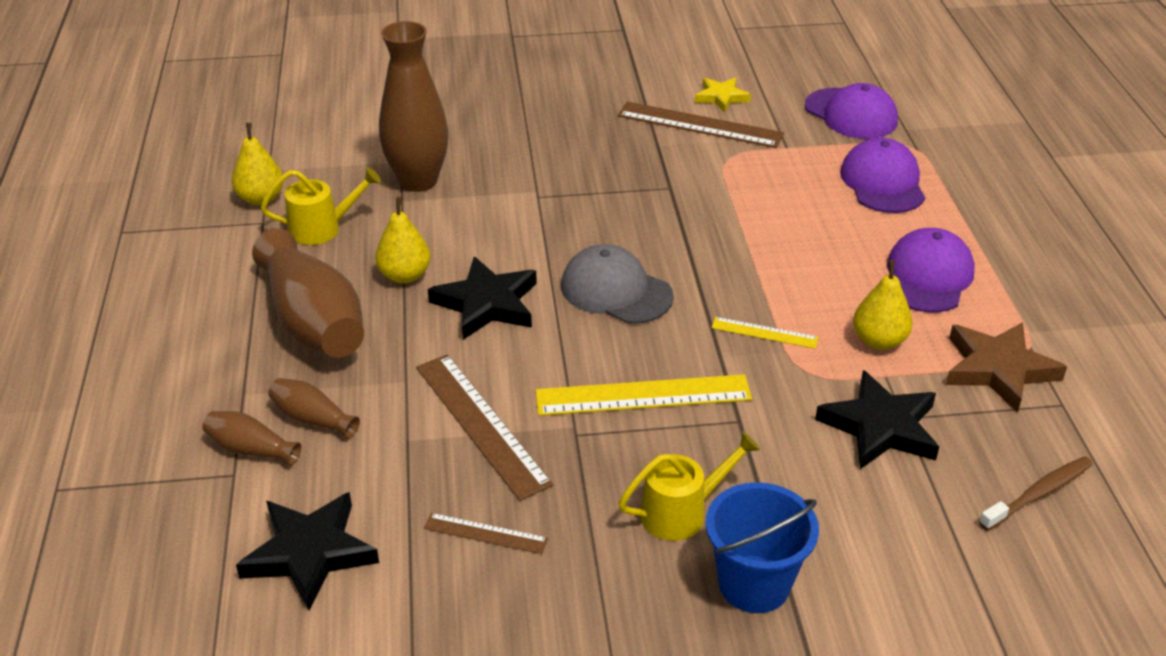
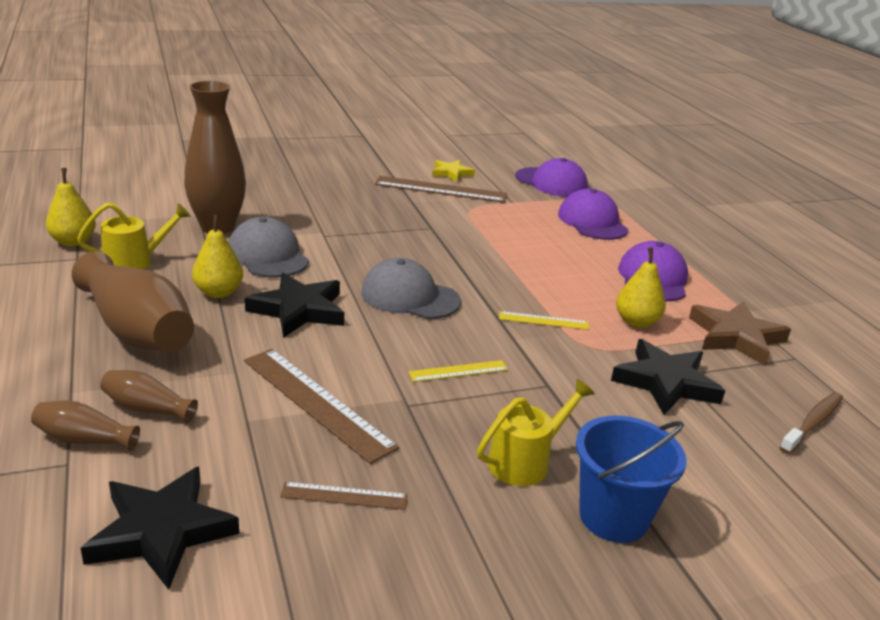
camera: 15 degrees left, 10 degrees down
yellow ruler [535,374,752,416] -> yellow ruler [408,360,508,382], size x0.52
none -> grey cap [228,217,309,277]

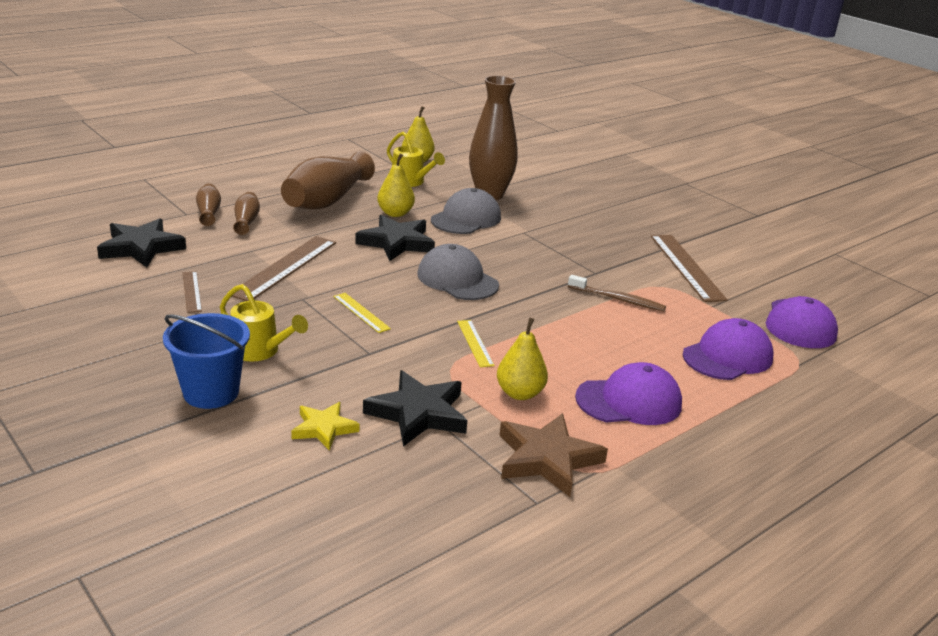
camera: 70 degrees right, 0 degrees up
grey cap [361,258,461,319] -> grey cap turned 45 degrees counterclockwise [417,244,499,300]
yellow star [432,160,475,182] -> yellow star moved to [291,402,359,451]
brown toothbrush [779,392,843,454] -> brown toothbrush moved to [568,275,666,311]

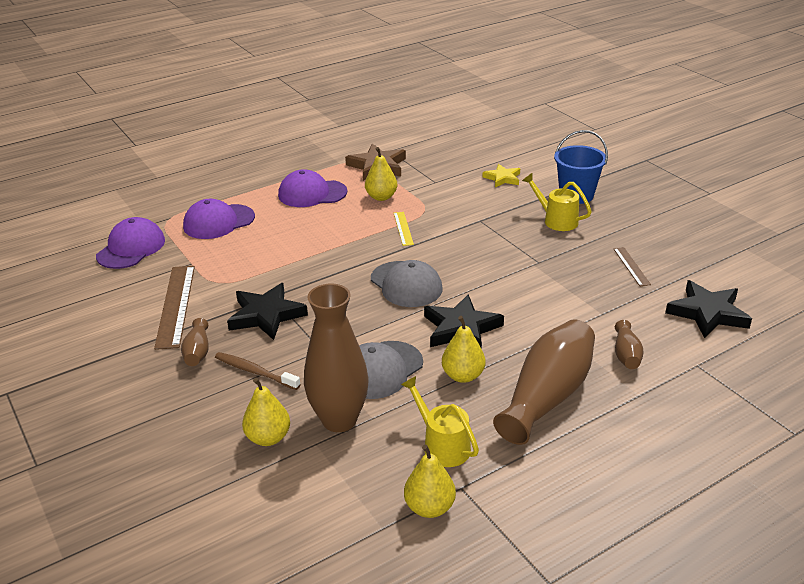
camera: 170 degrees left, 5 degrees up
brown vase [196,184,221,226] -> brown vase moved to [181,318,209,366]
brown ruler [232,236,336,301] -> none
yellow ruler [333,293,391,333] -> none
black star [363,370,467,447] -> black star moved to [227,283,308,340]
brown toothbrush [568,275,666,311] -> brown toothbrush moved to [215,352,301,390]
none -> yellow pear [242,378,290,446]

